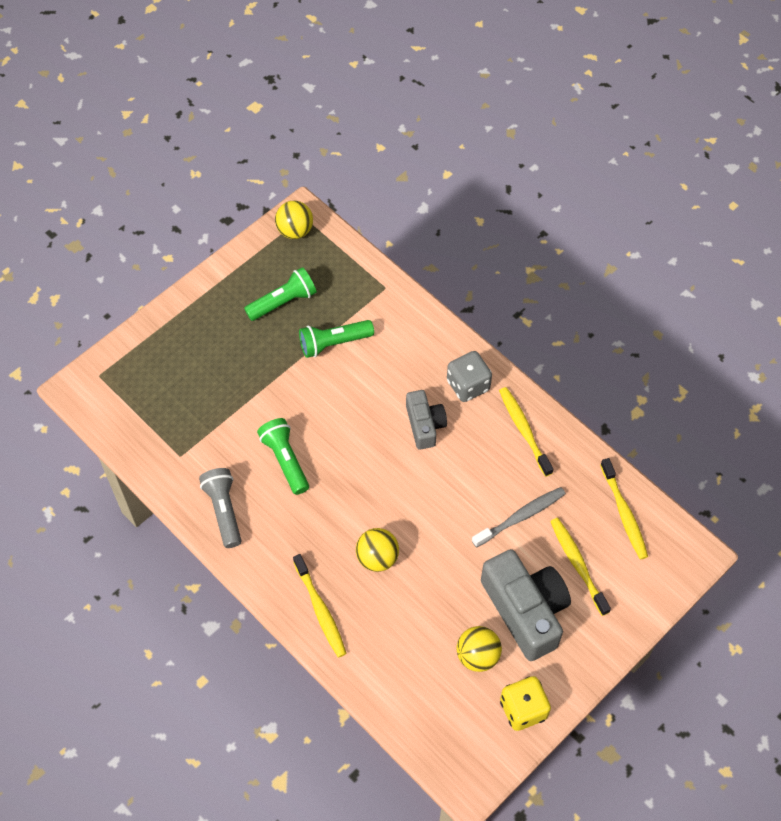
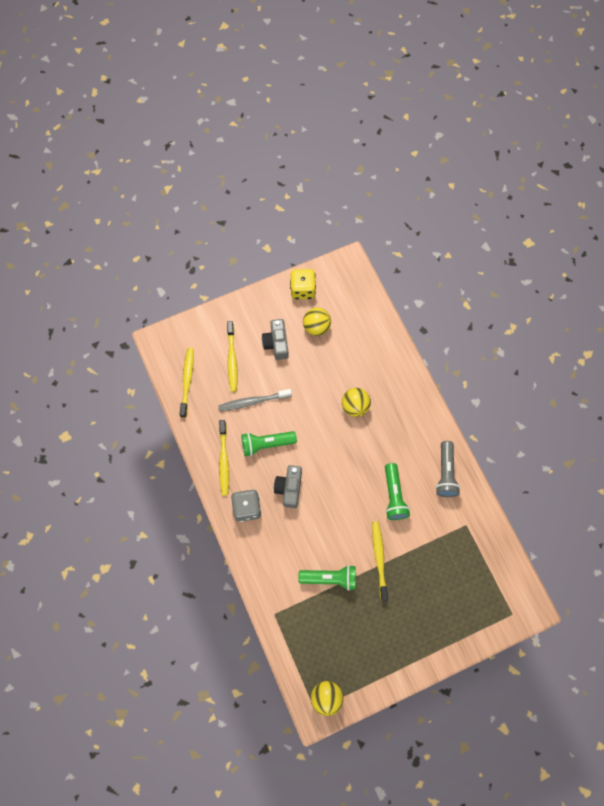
camera: 160 degrees left, 10 degrees up
green flashlight [244,267,317,321] -> green flashlight moved to [241,431,297,456]
yellow toothbrush [293,554,347,658] -> yellow toothbrush moved to [372,521,388,601]
grey camera [481,549,571,661] -> grey camera [262,319,289,360], size x0.57

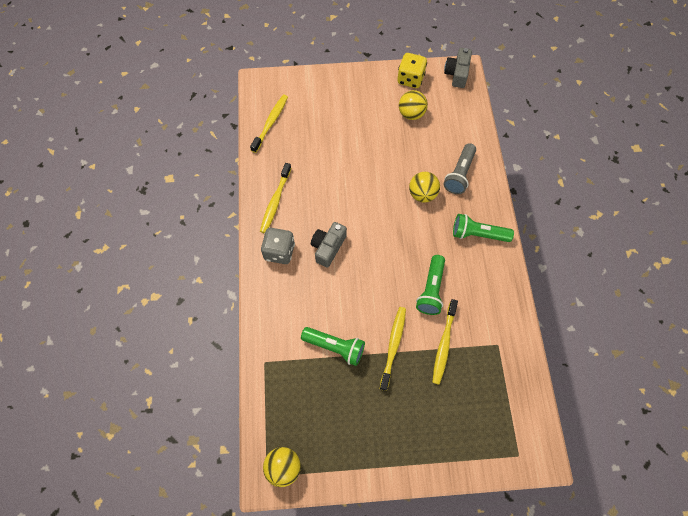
camera: 20 degrees right, 5 degrees down
grey toothbrush [218,389,292,411] -> none
yellow toothbrush [227,321,238,392] -> yellow toothbrush moved to [432,299,458,385]
green flashlight [241,431,297,456] -> green flashlight moved to [453,214,514,242]
grey camera [262,319,289,360] -> grey camera moved to [444,48,472,88]
grey flashlight [436,441,460,497] -> grey flashlight moved to [443,143,476,194]

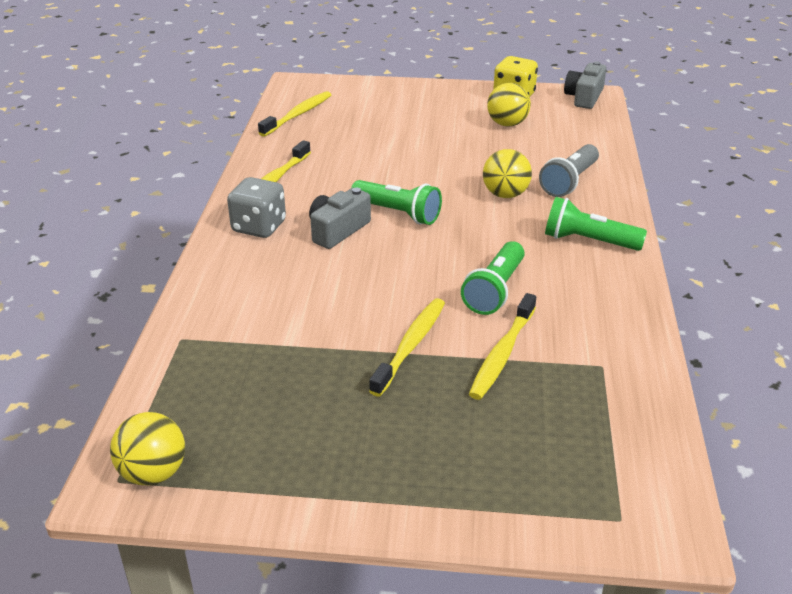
camera: 10 degrees right, 30 degrees down
green flashlight [301,327,365,366] -> green flashlight moved to [351,180,442,225]

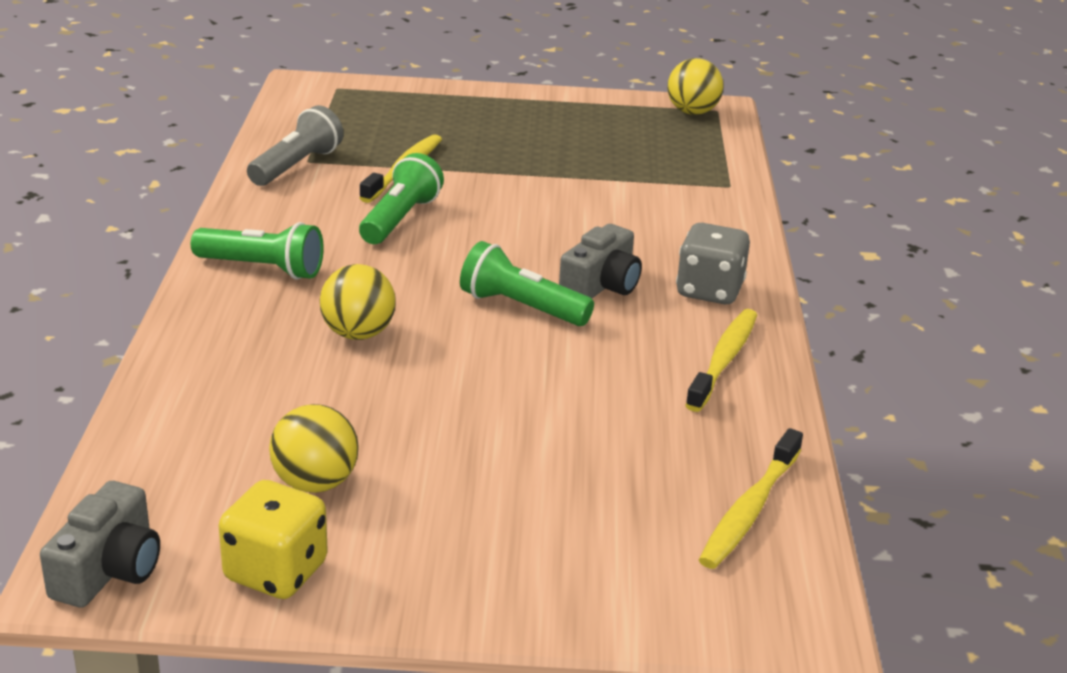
camera: 175 degrees right, 5 degrees down
yellow toothbrush [369,298,445,397] -> none
grey flashlight [539,144,599,197] -> grey flashlight moved to [247,105,344,186]

